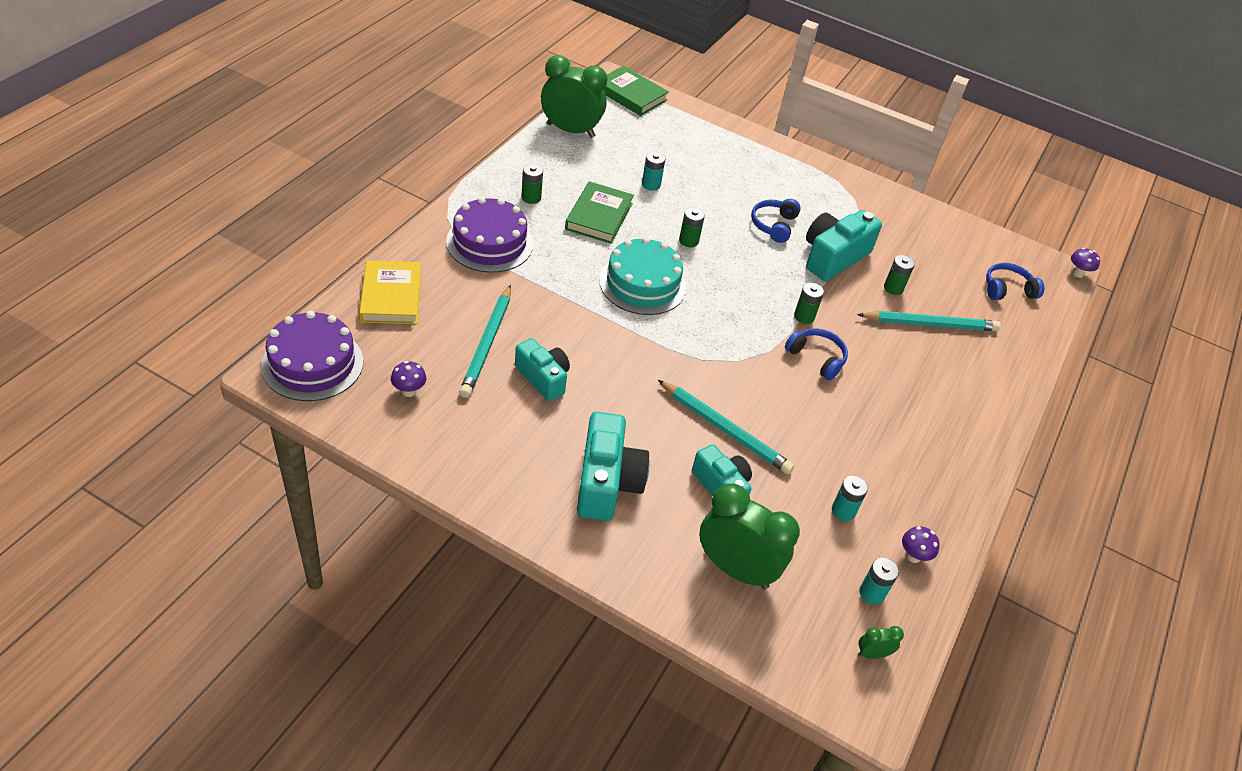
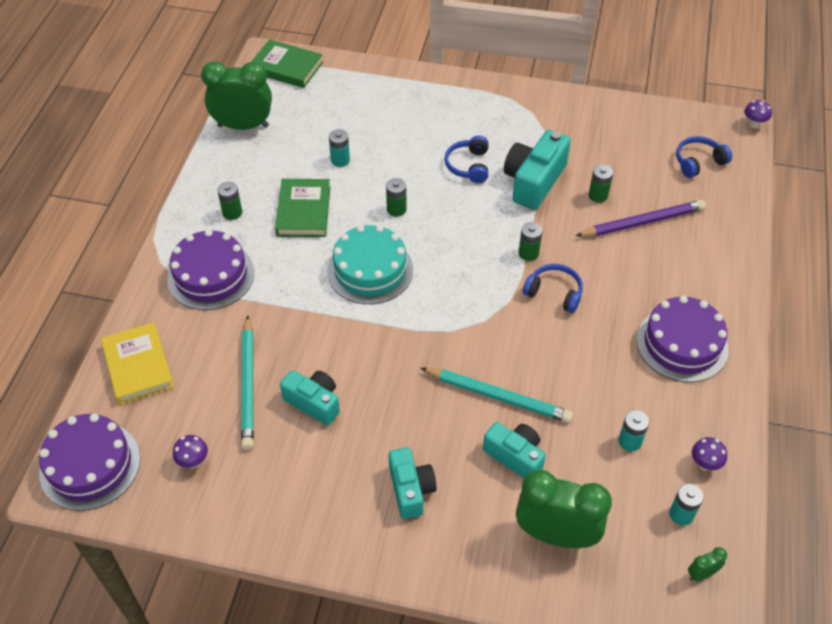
camera: 10 degrees left, 5 degrees up
turquoise camera [577,412,649,521] -> turquoise camera [389,448,437,519], size x0.66
turquoise pencil [857,311,1001,331] -> purple pencil [576,200,706,237]
none -> purple cake [636,296,729,382]

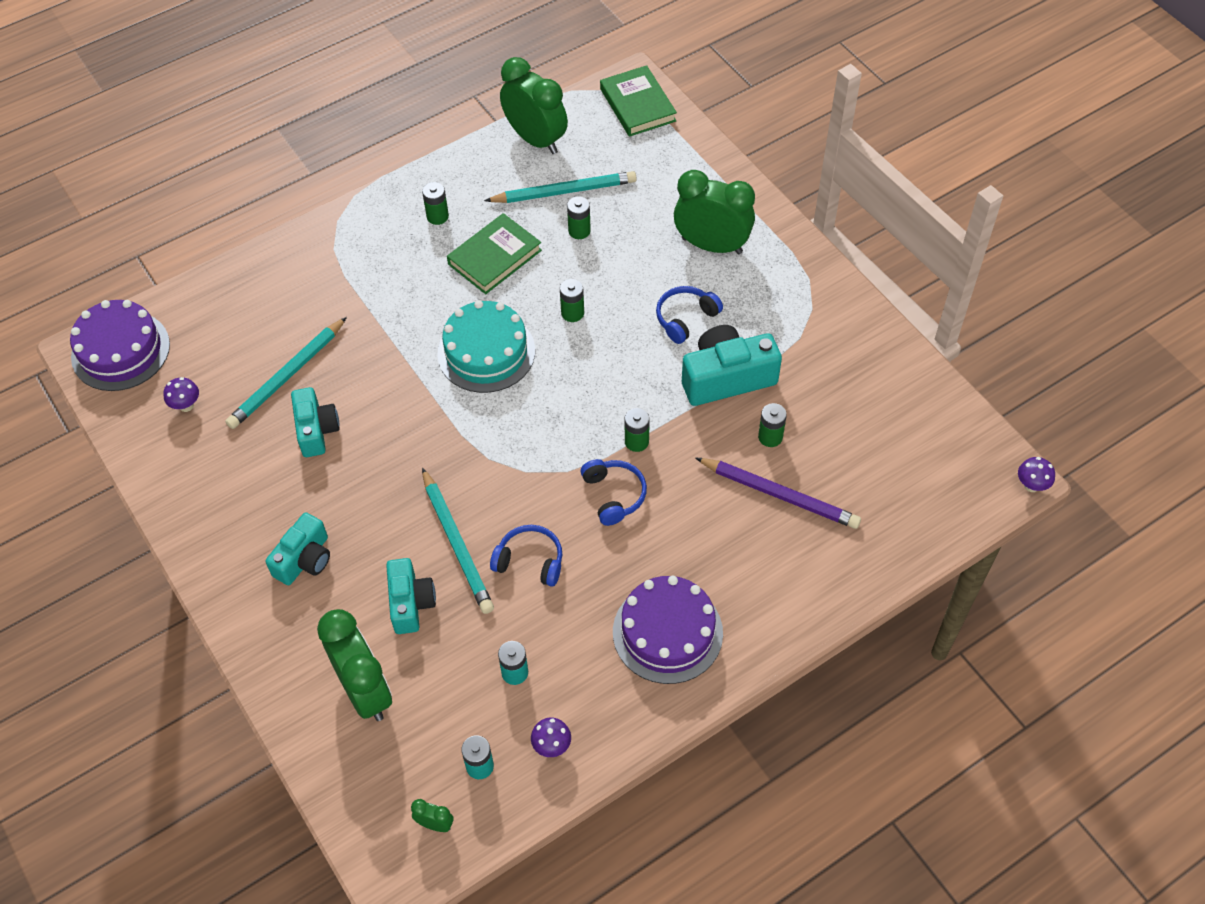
camera: 45 degrees right, 5 degrees up
yellow book [101,322,174,405] -> none
purple cake [167,229,254,310] -> none
turquoise battery [329,129,350,167] -> green battery [567,196,591,239]
blue headphones [676,136,732,178] -> blue headphones moved to [490,525,562,587]
none -> turquoise pencil [484,171,637,203]
none -> green clock [674,170,755,254]

